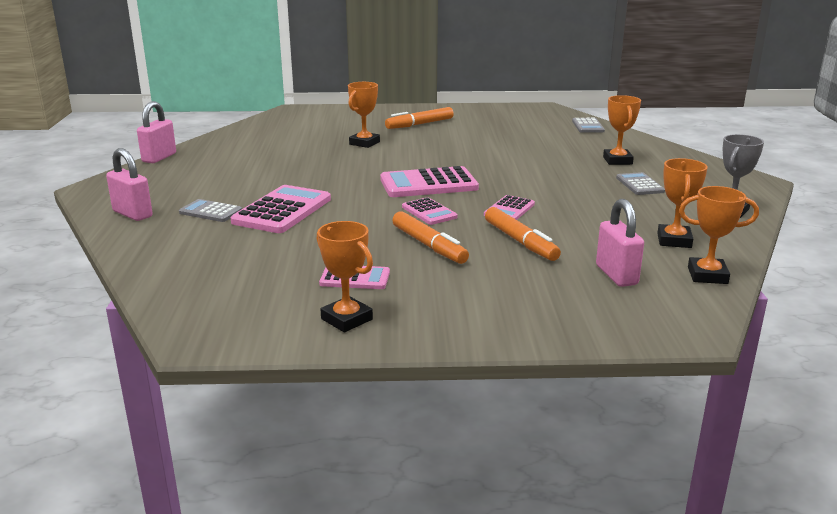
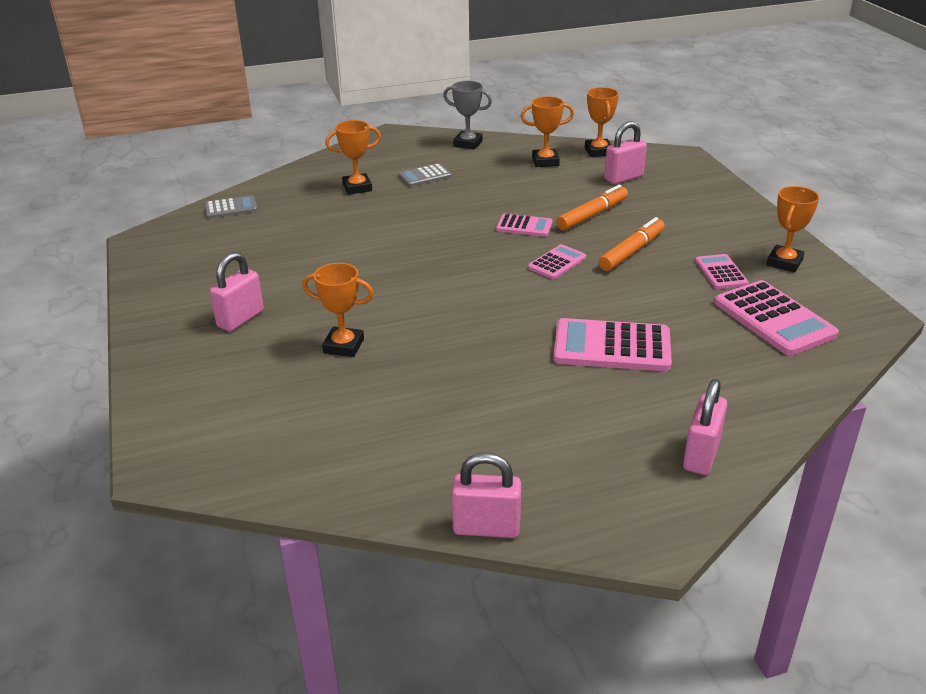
camera: 105 degrees left, 10 degrees up
grey calculator [179,199,242,222] -> none
pink calculator [380,166,479,197] -> pink calculator moved to [714,280,839,356]
orange marker [385,107,454,129] -> pink padlock [210,252,264,332]

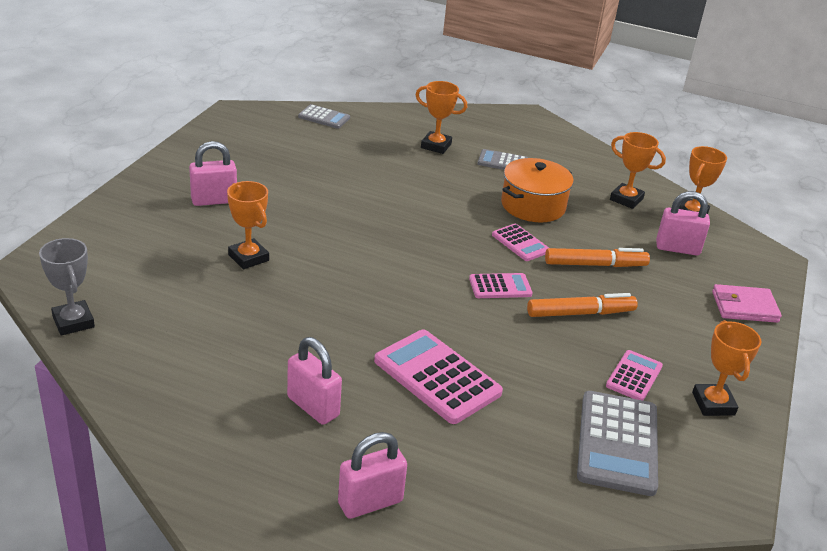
camera: 35 degrees right, 0 degrees up
grey trophy [443,81,492,150] -> grey trophy moved to [39,238,95,336]
pink padlock [452,452,521,538] -> pink padlock moved to [287,337,342,425]
pink calculator [714,280,839,356] -> grey calculator [577,391,658,496]
orange trophy [766,186,819,272] -> orange trophy turned 75 degrees counterclockwise [692,320,761,416]
none -> orange pot [501,158,574,222]
none -> pink wallet [712,284,782,323]

